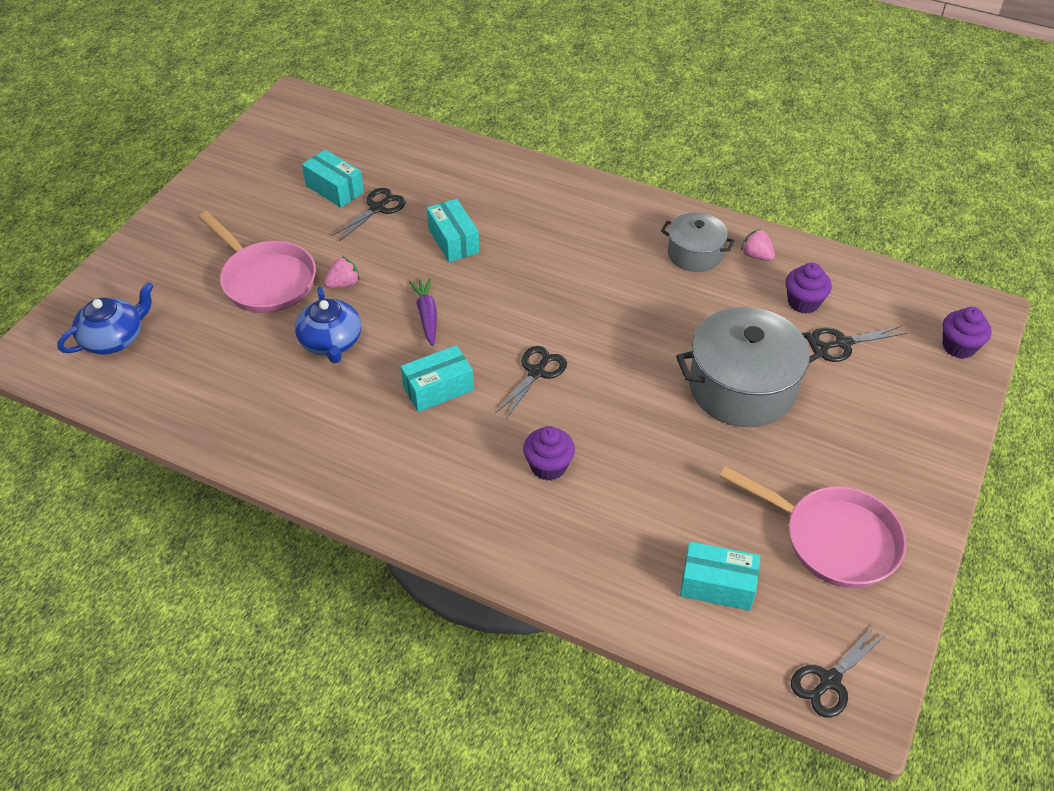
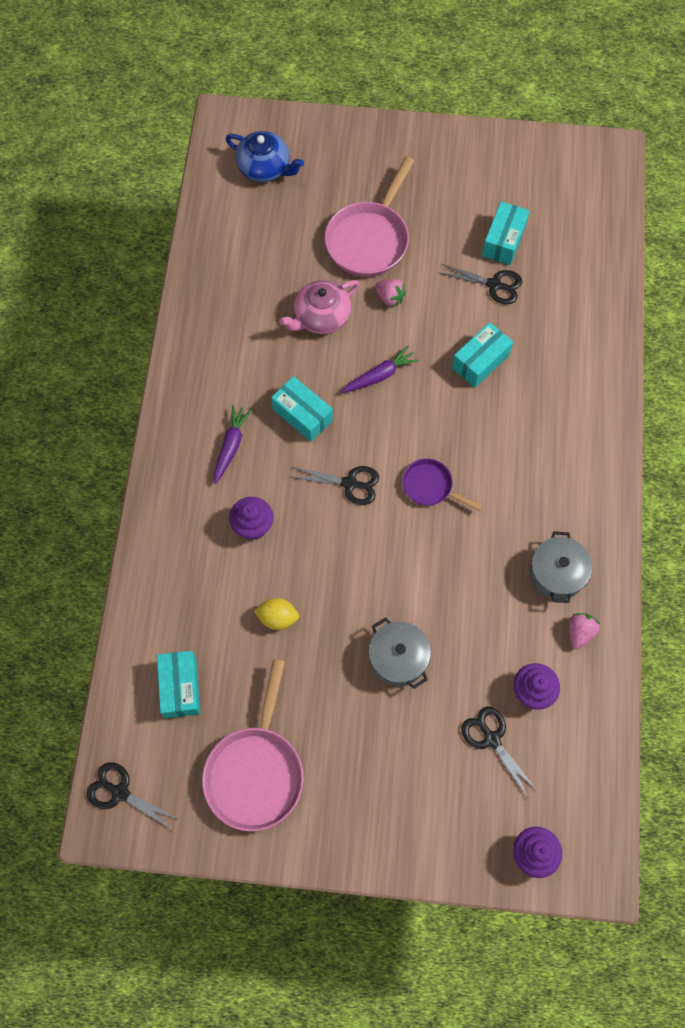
camera: 70 degrees right, 20 degrees up
blue teapot [295,287,361,363] -> pink teapot [279,280,359,334]
grey pot [676,307,822,427] -> grey pot [369,617,431,689], size x0.57
none -> purple carrot [214,405,252,484]
none -> yellow lemon [254,598,299,630]
none -> purple pan [402,459,483,511]

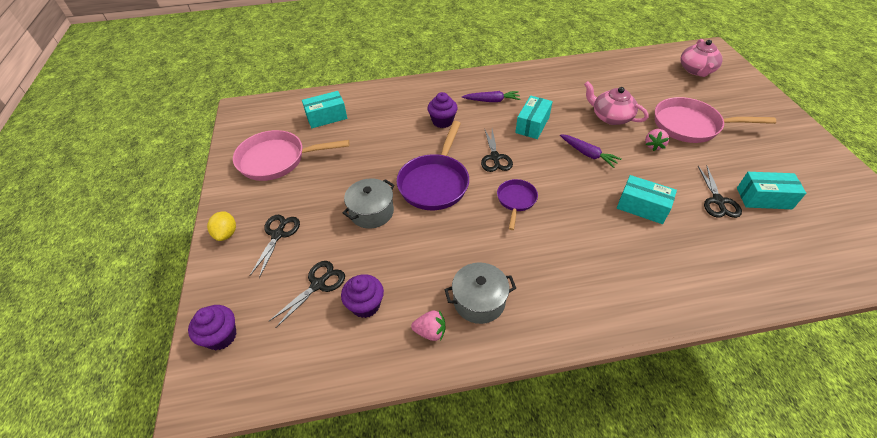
camera: 75 degrees right, 20 degrees down
black scissors [87,762,178,831] -> black scissors moved to [250,215,300,278]
blue teapot [226,131,304,182] -> pink teapot [681,39,723,77]
yellow lemon [254,598,299,630] -> yellow lemon moved to [207,211,236,241]
none -> purple pan [397,121,469,210]

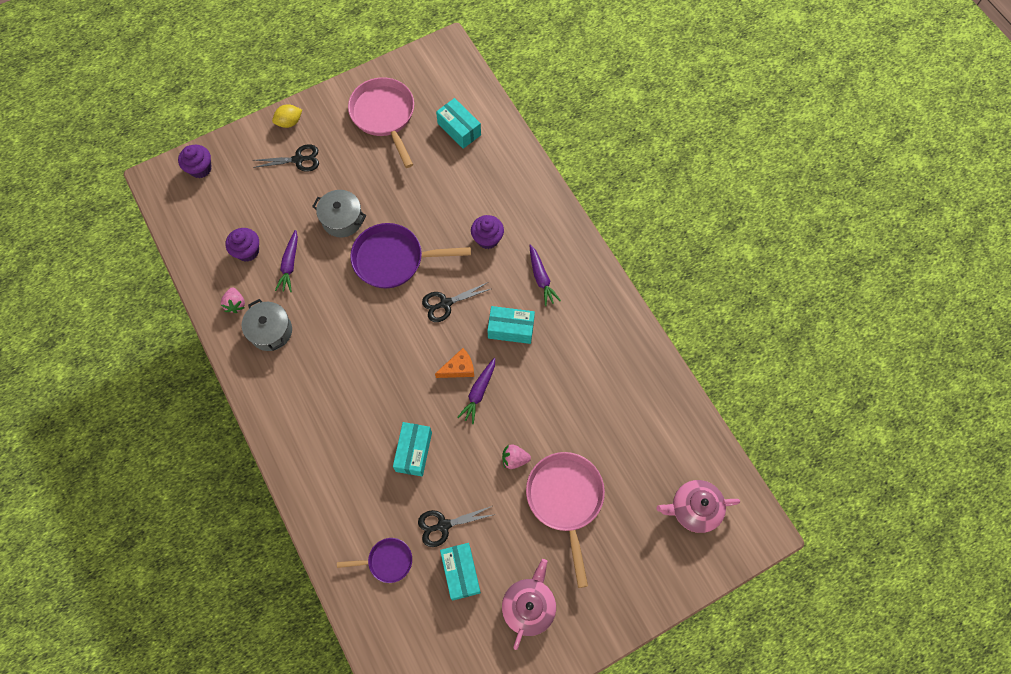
camera: 70 degrees right, 20 degrees up
black scissors [269,261,345,328] -> none
purple pan [497,179,538,230] -> purple pan moved to [337,538,412,583]
pink teapot [584,81,649,125] -> pink teapot moved to [502,559,556,650]
none -> purple carrot [275,230,298,292]
none -> orange cheese [435,348,474,378]

